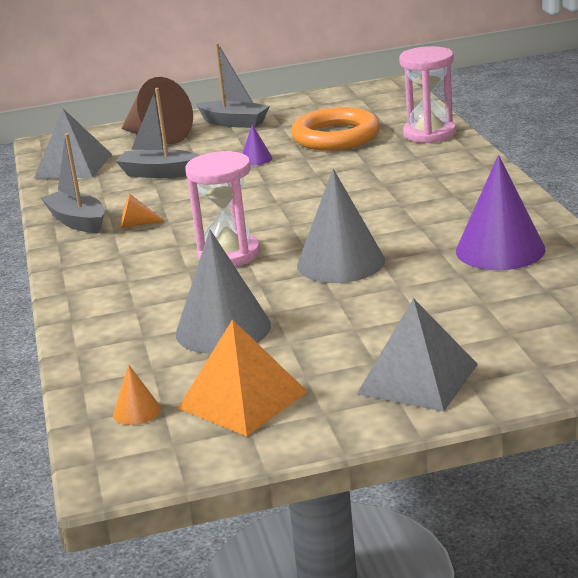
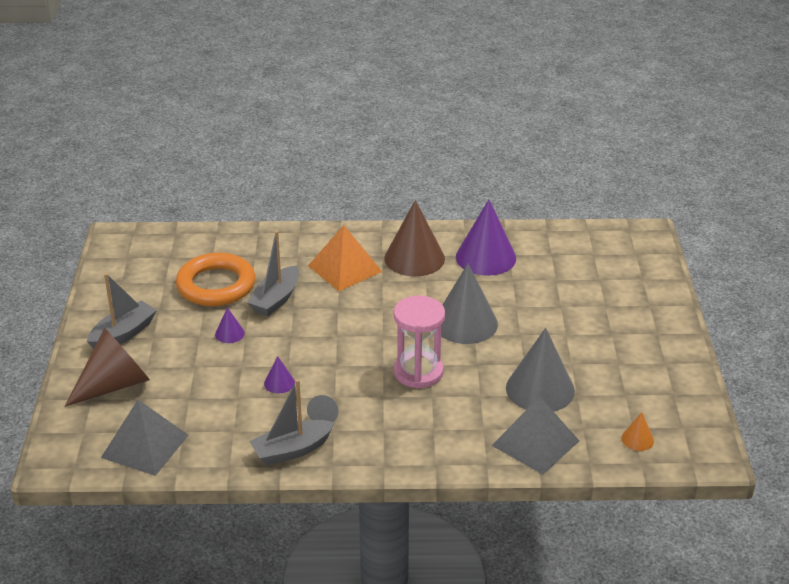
camera: 80 degrees left, 10 degrees up
grey boat [116,88,200,178] -> grey boat moved to [247,231,299,316]
orange cone [120,193,165,228] -> grey cone [307,395,339,422]
orange pyramid [178,319,308,436] -> orange pyramid moved to [308,225,382,291]
grey pyramid [357,298,478,412] -> grey pyramid moved to [491,397,579,475]
pink hourglass [399,46,456,143] -> none
none -> purple cone [264,356,295,393]
none -> brown cone [384,200,445,277]

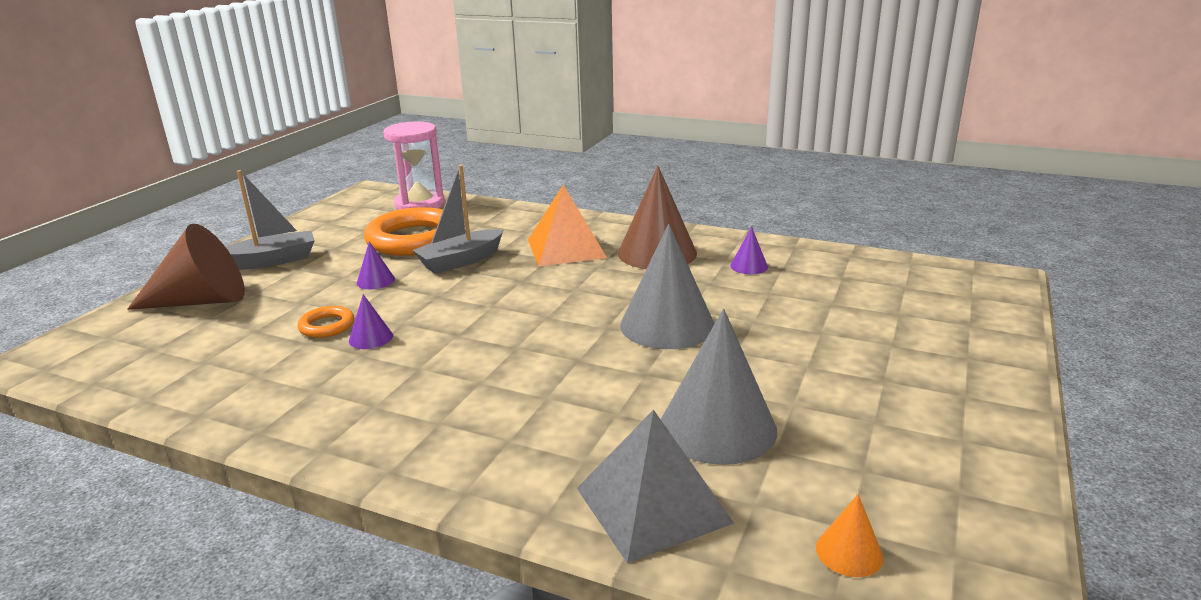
camera: 25 degrees right, 10 degrees down
grey pyramid [101,400,188,476] -> none
grey boat [249,379,335,465] -> none
grey cone [307,395,339,422] -> none
pink hourglass [394,296,445,388] -> pink hourglass moved to [383,122,445,210]
purple cone [456,200,516,276] -> purple cone [730,227,768,274], size x0.45
none -> orange ring [297,306,354,338]

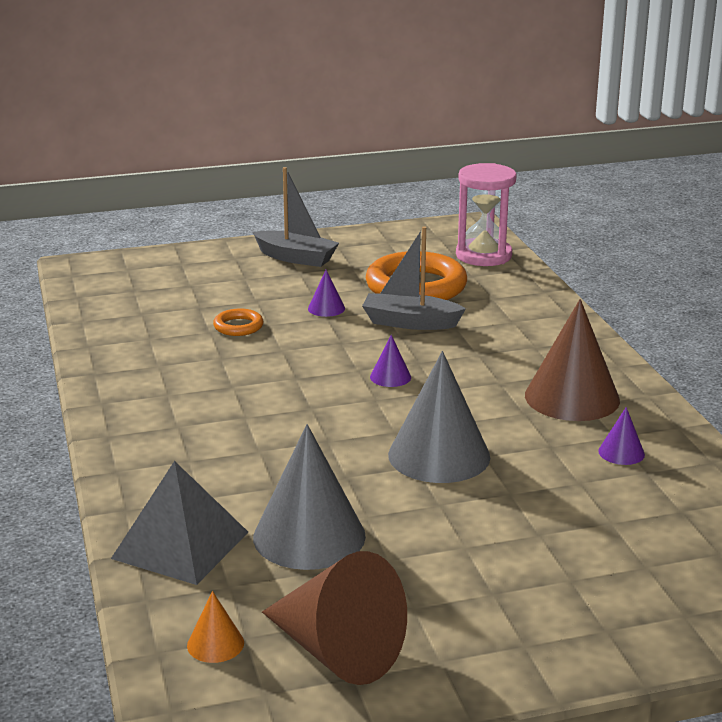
camera: 50 degrees right, 0 degrees up
brown cone [127,224,245,310] -> brown cone moved to [262,551,407,685]
purple cone [349,294,393,349] -> purple cone moved to [370,335,411,387]
orange pyramid [528,185,607,266] -> none

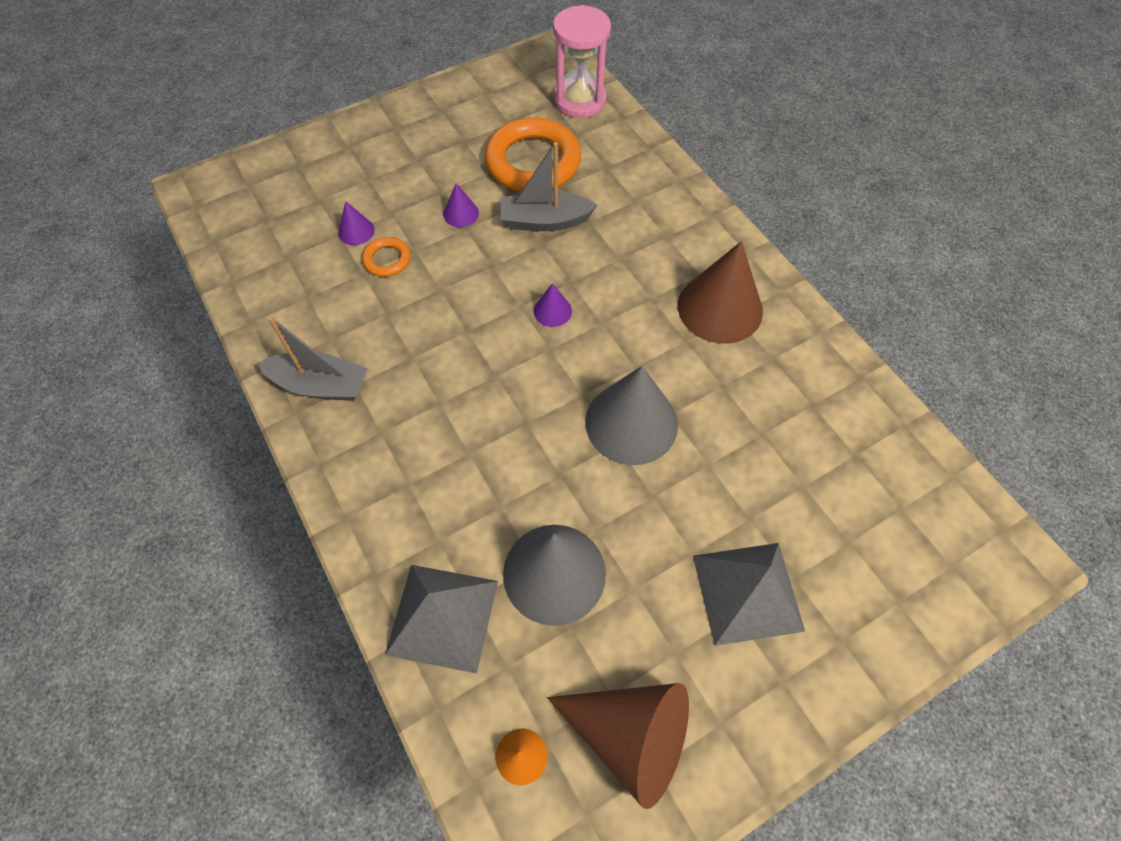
camera: 15 degrees left, 35 degrees up
grey boat [253,167,339,267] -> grey boat moved to [257,316,368,401]
purple cone [598,407,645,465] -> purple cone moved to [338,201,374,245]
none -> grey pyramid [693,543,805,646]

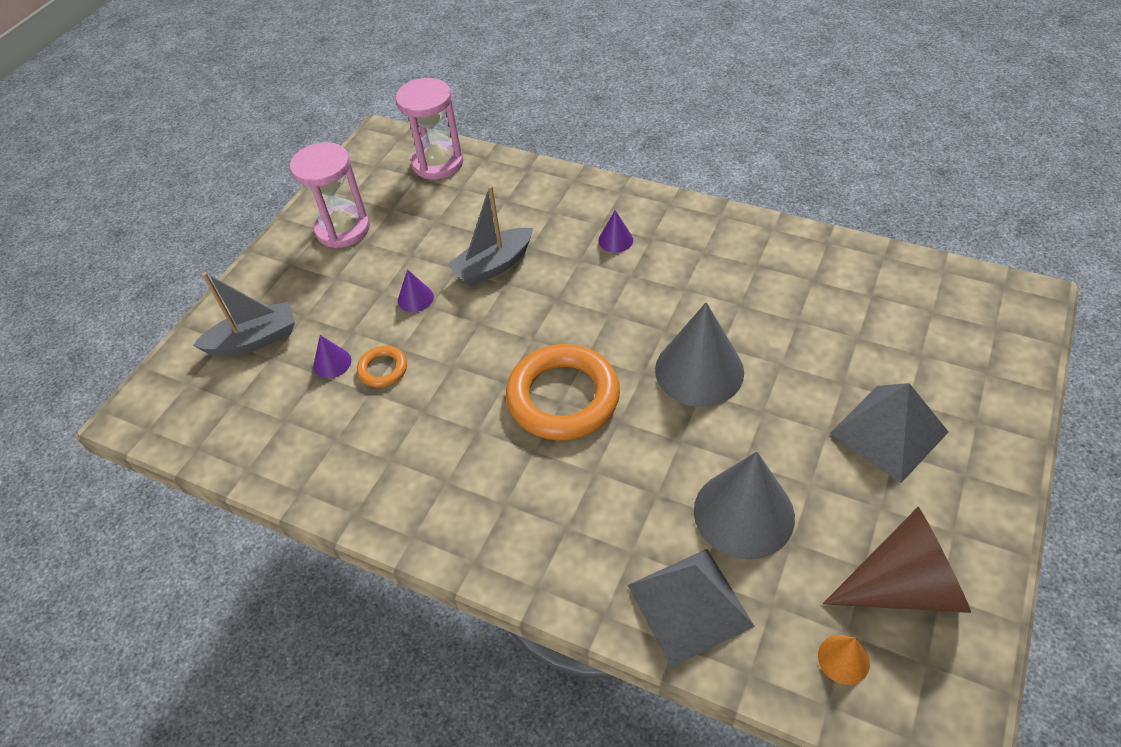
camera: 30 degrees left, 10 degrees down
grey boat [257,316,368,401] -> grey boat moved to [193,272,295,357]
orange ring [485,117,581,192] -> orange ring moved to [506,344,620,441]
purple cone [534,283,572,327] -> purple cone moved to [598,210,633,253]
brown cone [678,241,763,344] -> none
none -> pink hourglass [290,142,370,248]

